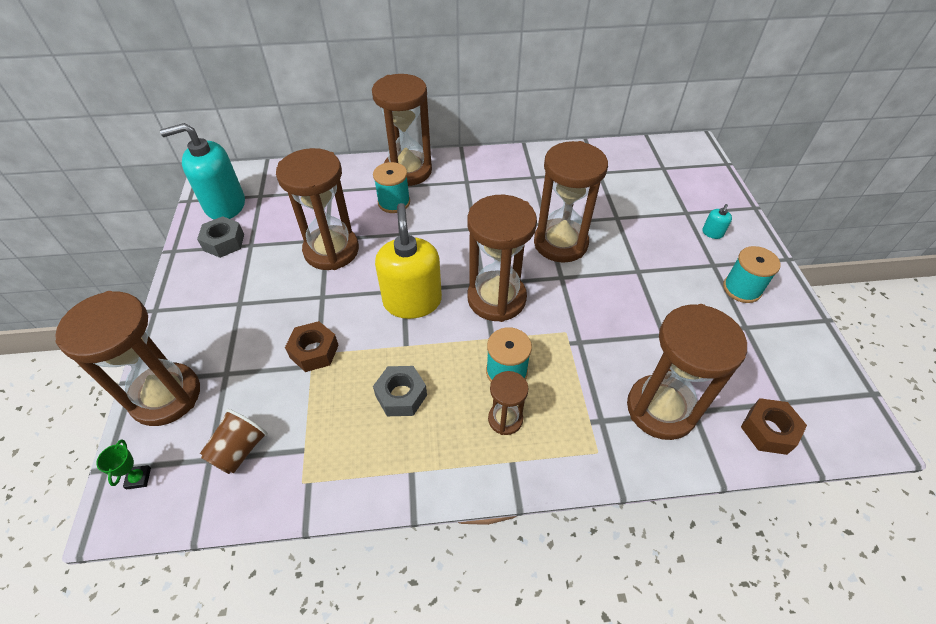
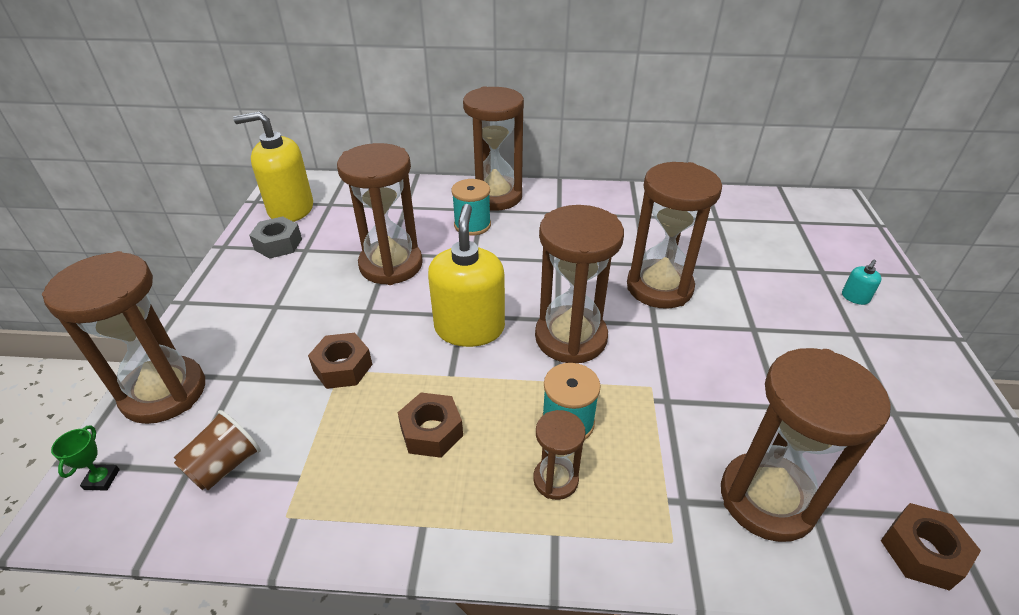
camera: 10 degrees right, 10 degrees down
turquoise soap dispenser [160,123,245,219] -> yellow soap dispenser [233,111,313,222]
grey nut [373,366,427,416] -> brown nut [398,393,463,458]
turquoise spool [723,246,781,303] -> none

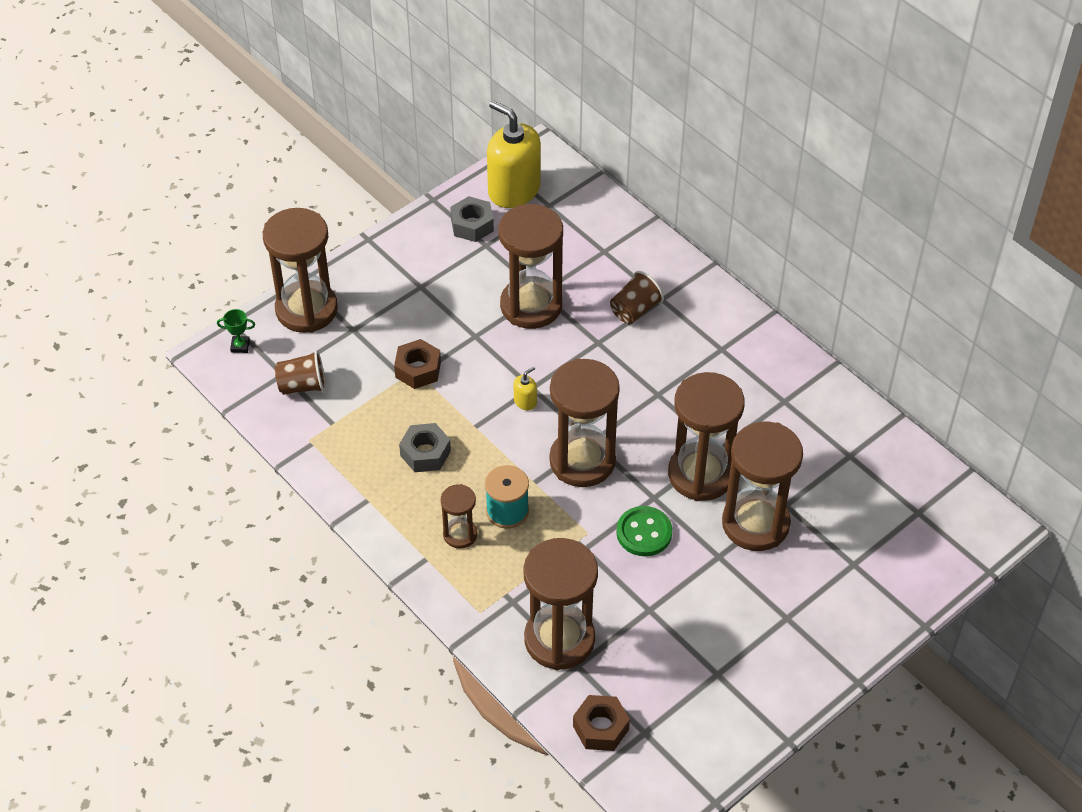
camera: 45 degrees right, 10 degrees up
green trophy [51,425,120,491] -> green trophy turned 45 degrees clockwise [217,309,255,353]
brown nut [398,393,463,458] -> grey nut [399,423,451,472]
yellow soap dispenser [428,204,505,347] -> yellow soap dispenser [514,367,537,410], size x0.40
turquoise spool [451,179,491,236] -> brown cup [610,271,664,324]
brown hourglass [463,86,524,211] -> brown hourglass moved to [722,422,803,551]
turquoise soap dispenser [842,260,882,305] -> none
none -> green button [616,506,672,556]

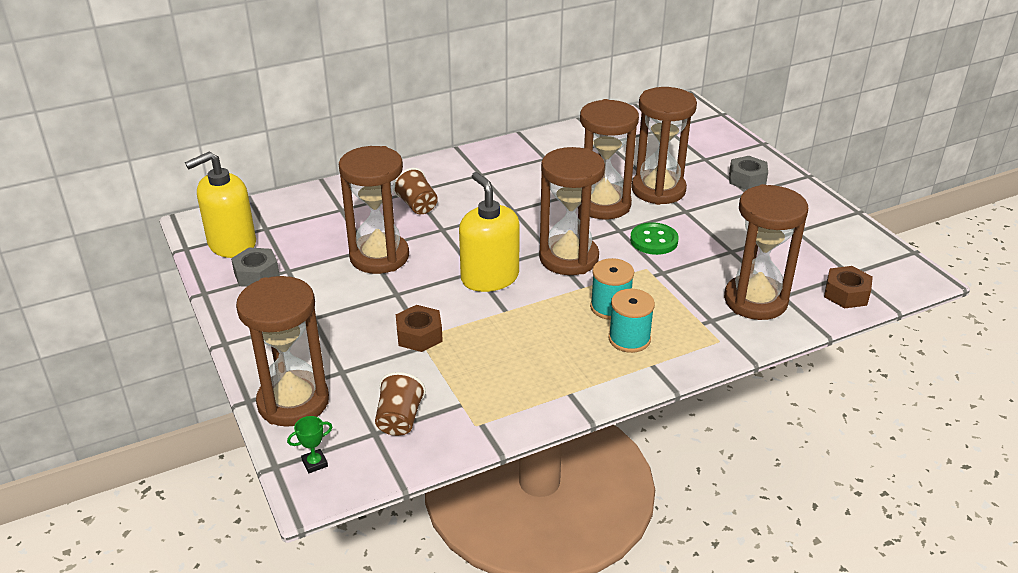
camera: 75 degrees left, 15 degrees down
green trophy [217,309,255,353] -> green trophy turned 45 degrees clockwise [287,416,332,473]
grey nut [399,423,451,472] -> grey nut moved to [729,156,768,190]
brown hourglass [441,484,477,549] -> turquoise spool [609,289,655,353]
yellow soap dispenser [514,367,537,410] -> yellow soap dispenser [459,172,520,292], size x2.49

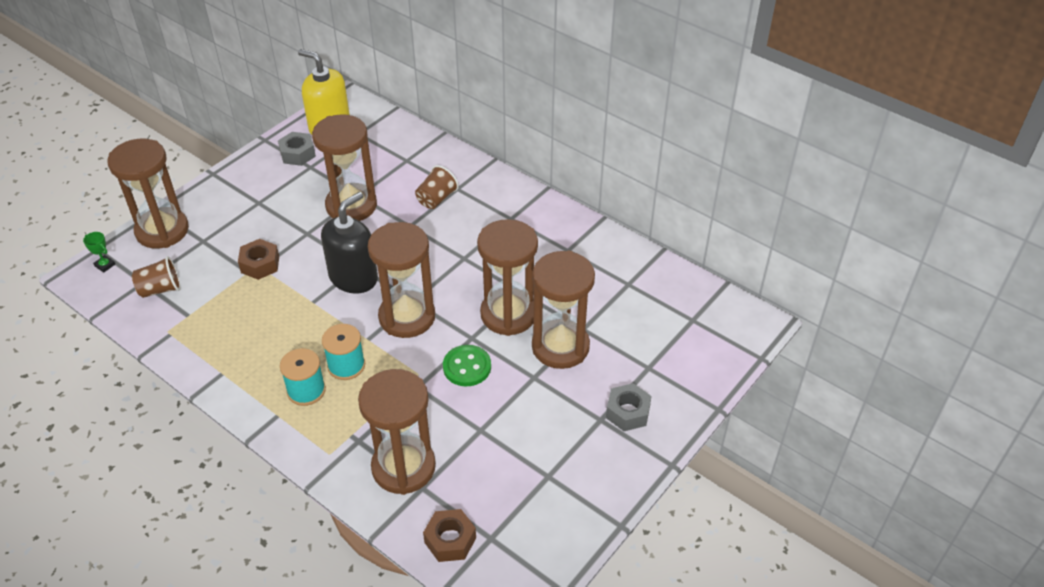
camera: 65 degrees right, 10 degrees up
yellow soap dispenser [459,172,520,292] -> black soap dispenser [321,192,378,293]

